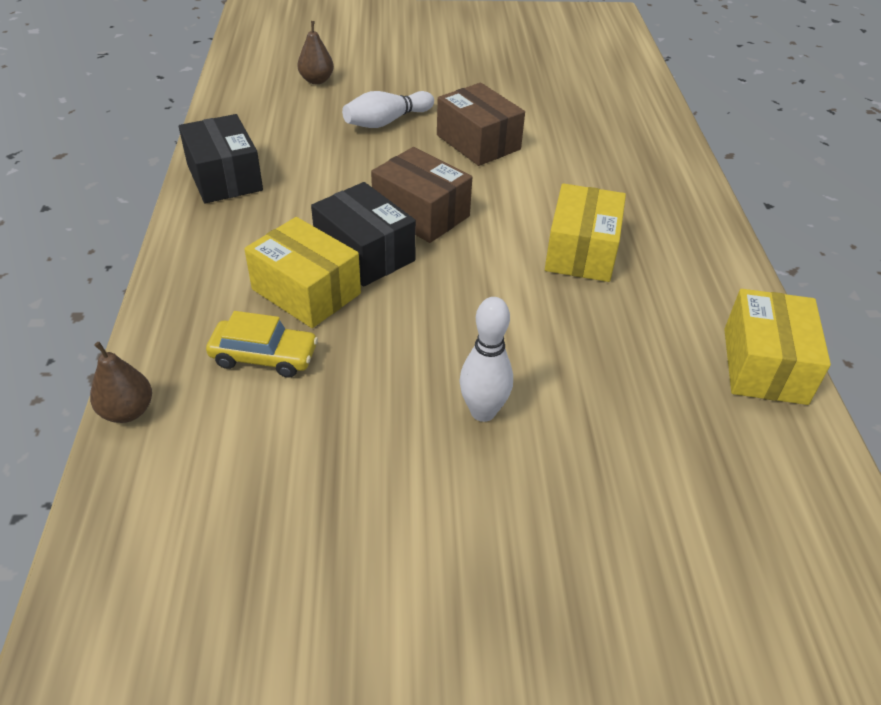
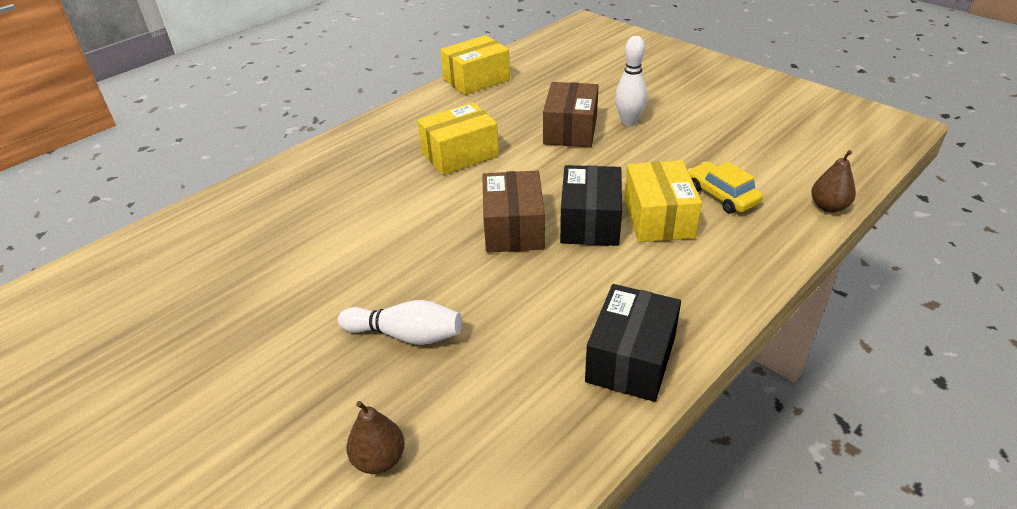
camera: 130 degrees left, 5 degrees down
brown box [437,83,525,166] -> brown box moved to [543,82,599,147]

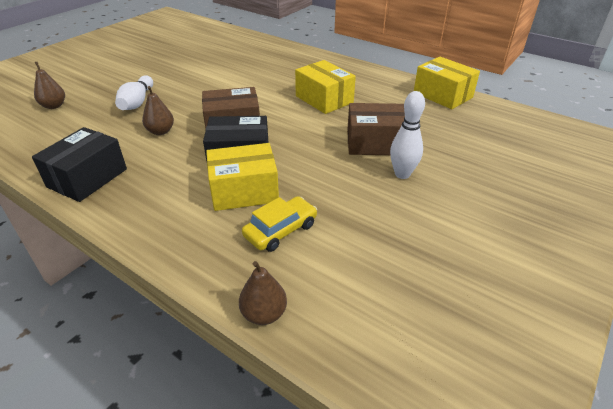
camera: 80 degrees right, 0 degrees up
black box [585,284,681,402] -> black box turned 75 degrees counterclockwise [32,127,127,202]
none -> brown pear [142,86,174,135]

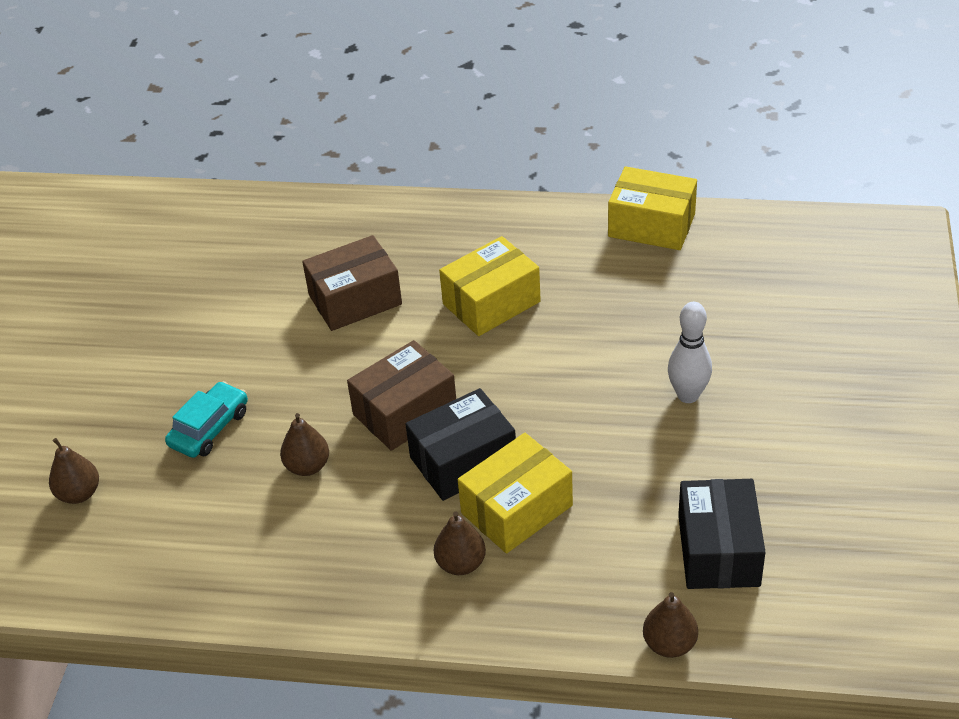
camera: 25 degrees left, 5 degrees up
black box [32,127,127,202] -> black box moved to [678,479,765,589]
white bowling pin [115,75,153,110] -> turquoise car [165,381,248,458]
yellow car [242,196,317,252] -> none
yellow box [295,60,356,114] -> yellow box turned 60 degrees counterclockwise [439,236,541,336]
brown box [347,103,405,155] -> brown box moved to [302,235,402,331]
none -> brown pear [434,511,486,575]

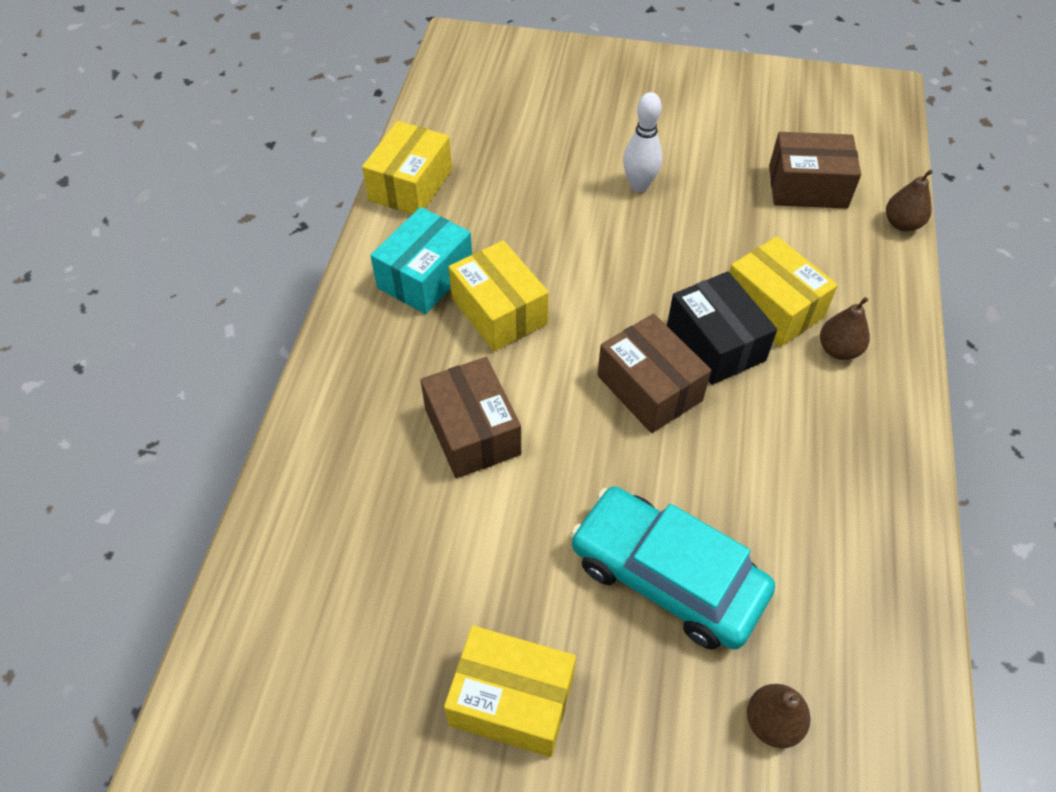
camera: 90 degrees left, 10 degrees up
turquoise car [165,381,248,458] -> turquoise car [570,487,775,650], size x1.80
brown pear [280,413,329,476] -> none
black box [678,479,765,589] -> brown box [769,132,861,209]
none -> turquoise box [370,207,472,314]
none -> yellow box [444,626,576,757]

